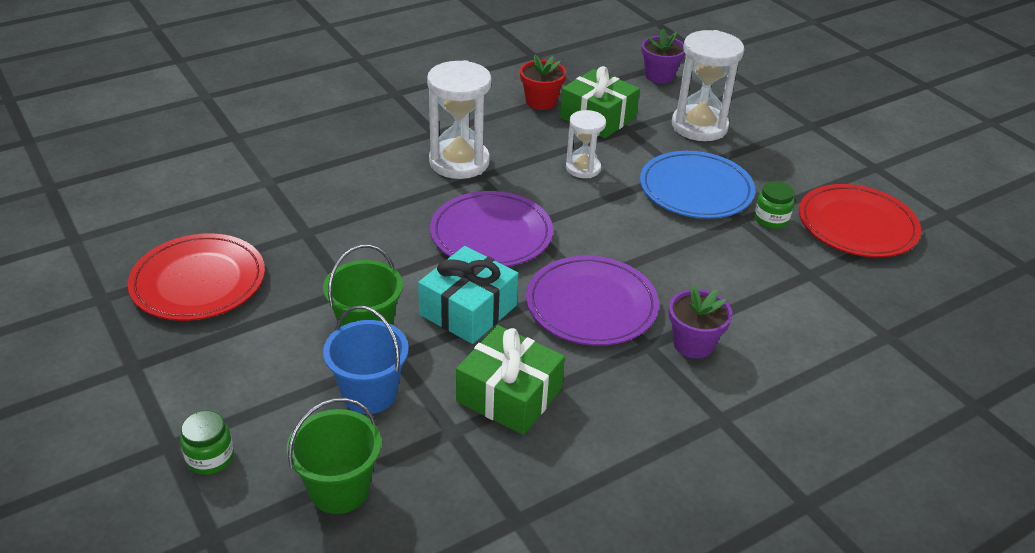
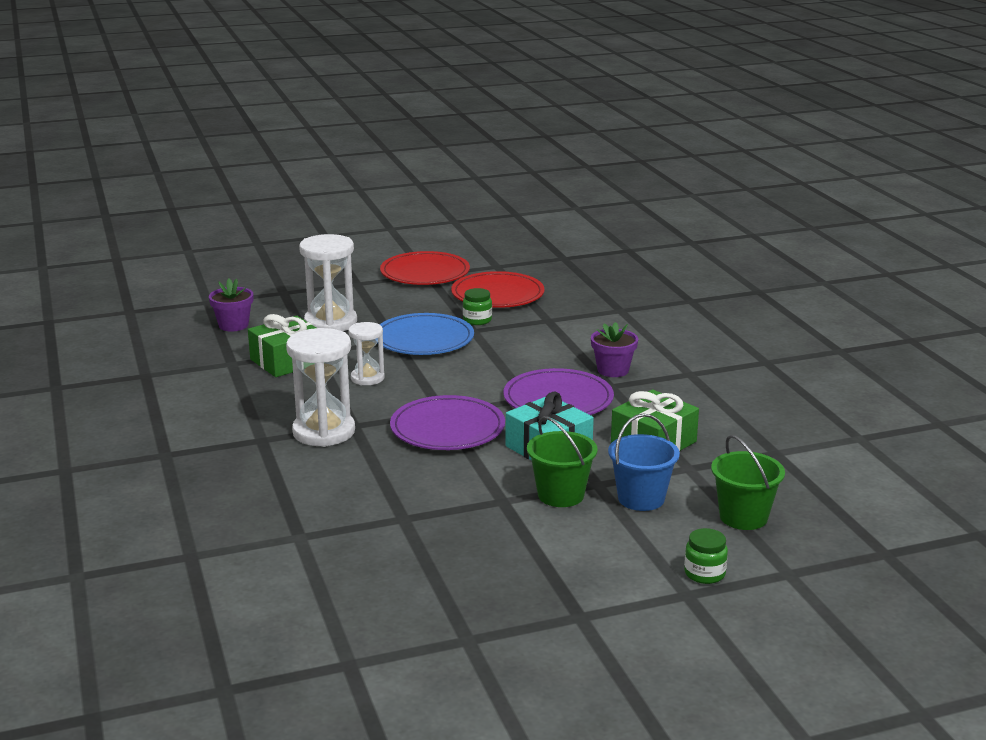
camera: 75 degrees left, 15 degrees down
red plate [128,233,265,321] -> red plate moved to [380,251,470,285]
red flower pot [520,55,566,110] -> none

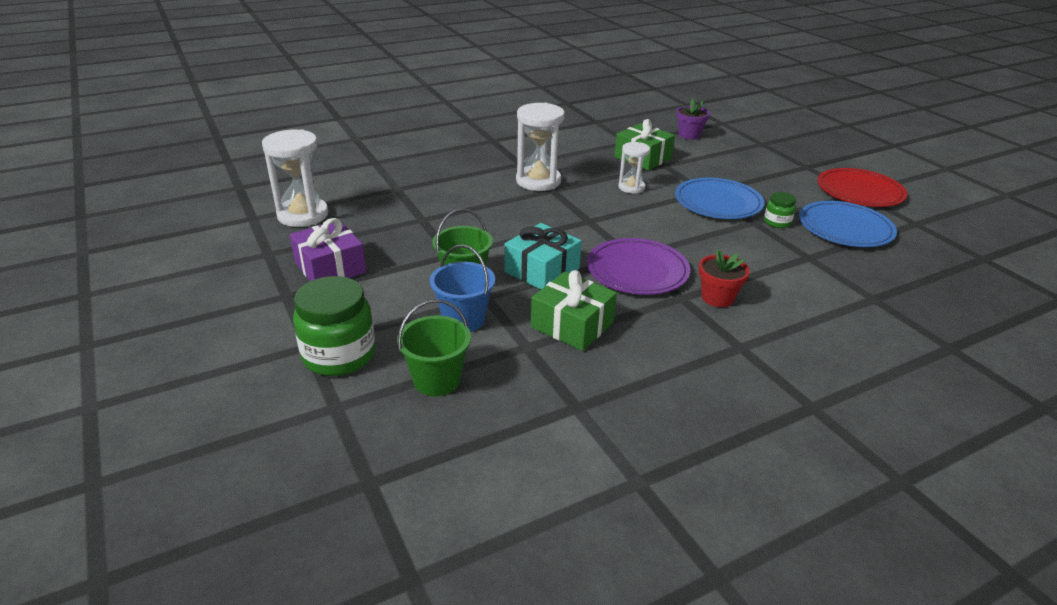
camera: 80 degrees right, 10 degrees up
white hourglass [299,234,357,332] -> white hourglass moved to [262,129,328,227]
purple plate [390,395,505,450] -> none
red plate [451,271,544,308] -> blue plate [799,201,897,247]
purple flower pot [591,322,638,377] -> red flower pot [699,249,750,307]
green jar [684,528,728,584] -> green jar [293,276,375,376], size x1.99
none -> purple gift [290,218,366,281]

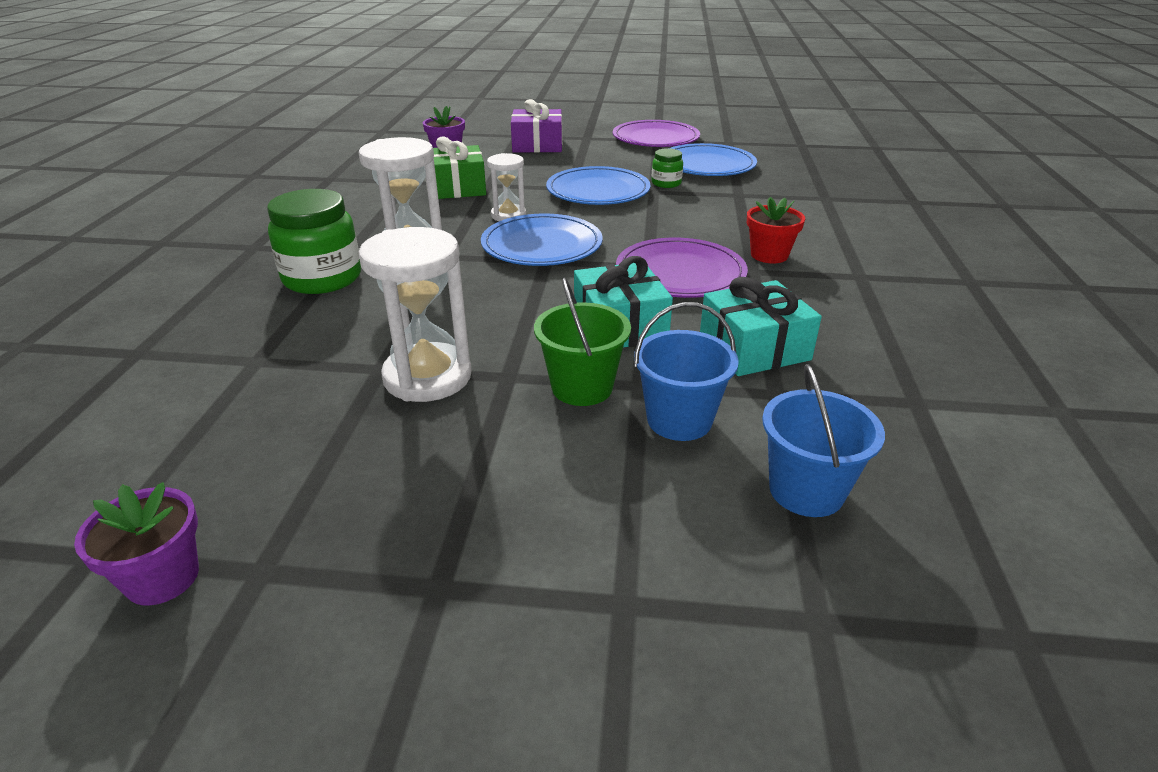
camera: 55 degrees left, 0 degrees up
white hourglass [262,129,328,227] -> white hourglass moved to [358,227,472,402]
purple gift [290,218,366,281] -> purple gift moved to [511,99,562,153]
green jar [293,276,375,376] -> green jar moved to [267,189,361,294]
green bucket [397,299,471,396] -> blue bucket [762,364,885,517]
green gift [531,270,617,351] -> turquoise gift [700,277,822,376]
red plate [817,168,907,207] -> purple plate [613,120,700,147]
none -> purple flower pot [74,482,199,605]
none -> blue plate [481,214,603,266]

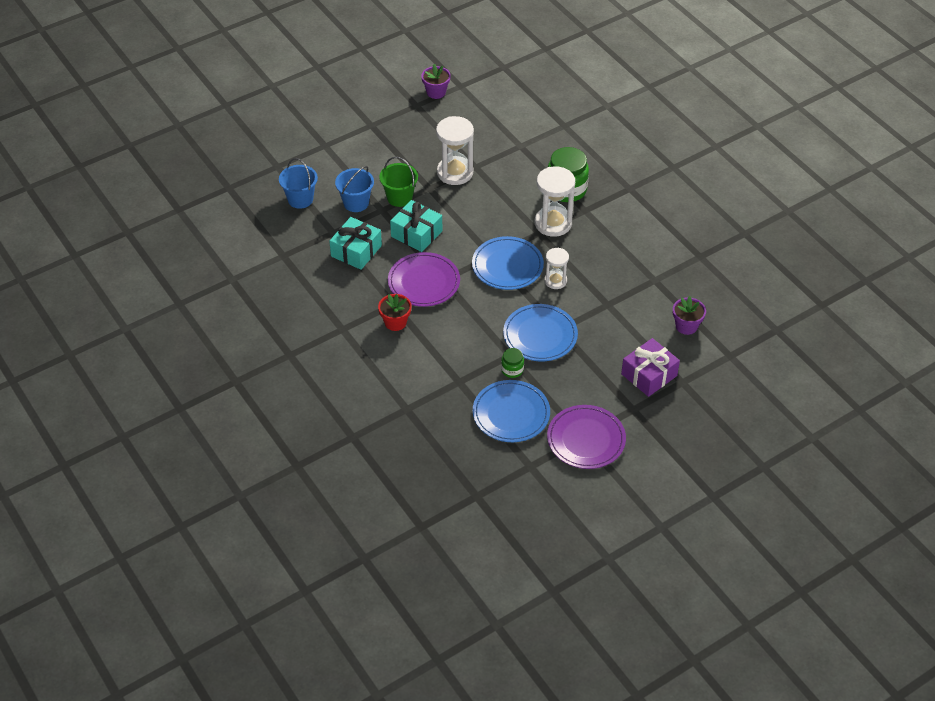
camera: 140 degrees right, 15 degrees up
green gift [425,136,486,199] -> none

